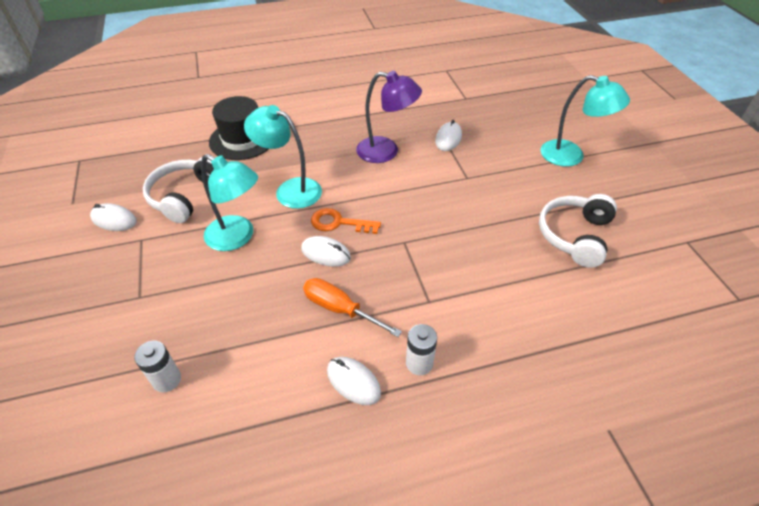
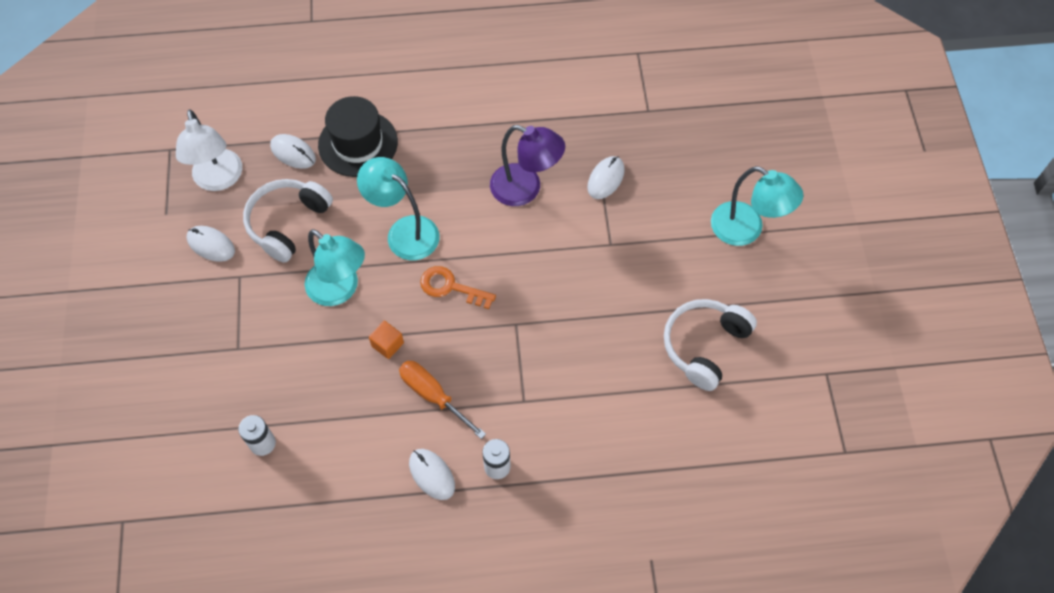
camera: 10 degrees right, 15 degrees up
white mouse [301,236,351,267] -> white mouse moved to [270,134,316,169]
none -> white lamp [176,109,242,191]
none -> orange cube [369,321,404,359]

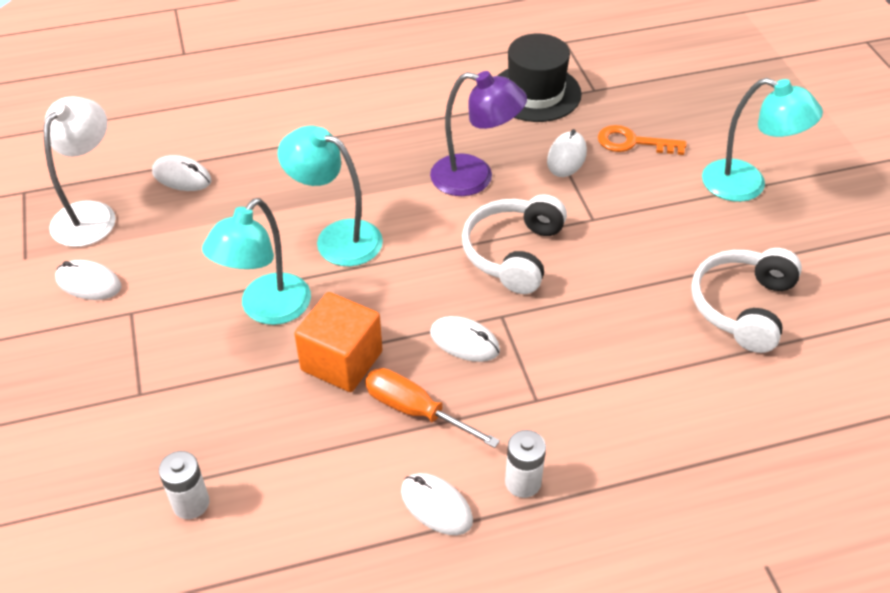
camera: 10 degrees left, 15 degrees down
white lamp [176,109,242,191] -> white lamp turned 135 degrees counterclockwise [44,96,116,247]
white headphones [243,179,333,263] -> white headphones moved to [462,194,567,294]
turquoise lamp [305,229,365,306] -> turquoise lamp turned 90 degrees clockwise [202,198,311,325]
black hat [318,96,398,177] -> black hat moved to [498,34,582,122]
orange cube [369,321,404,359] -> orange cube [294,292,382,392], size x1.94
orange key [420,266,496,309] -> orange key moved to [598,125,687,155]
none -> white mouse [430,316,500,362]

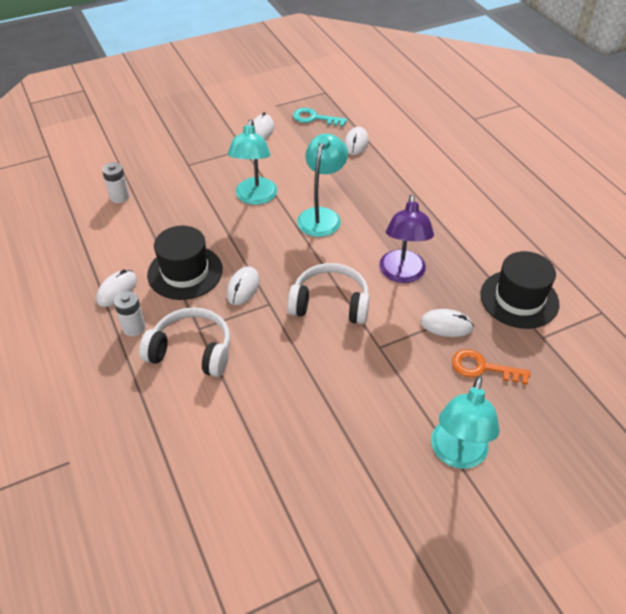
camera: 80 degrees right, 0 degrees up
white lamp [44,96,116,247] -> turquoise key [293,108,347,127]
turquoise lamp [202,198,311,325] -> turquoise lamp turned 105 degrees counterclockwise [227,119,277,205]
orange cube [294,292,382,392] -> none
orange screwdriver [365,368,500,448] -> black hat [147,226,223,300]
orange key [598,125,687,155] -> orange key turned 75 degrees counterclockwise [452,349,530,385]
white headphones [691,248,802,353] -> white headphones moved to [139,307,230,377]

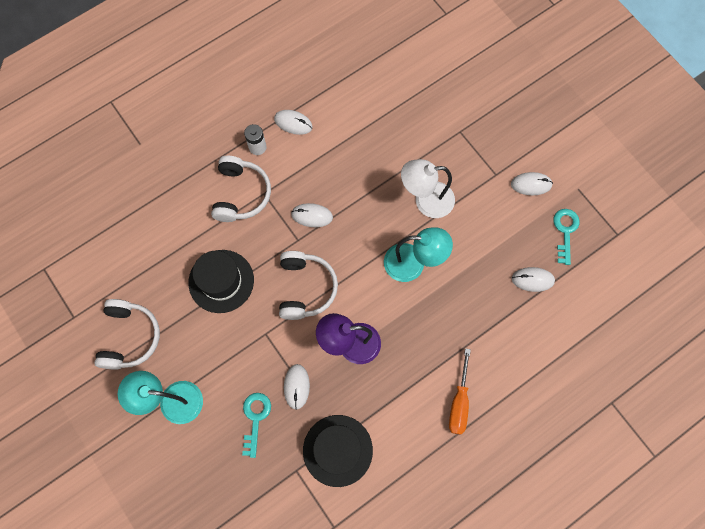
camera: 80 degrees right, 25 degrees up
white battery [102,162,129,203] -> none
black hat [147,226,223,300] -> black hat moved to [188,250,254,313]
turquoise lamp [227,119,277,205] -> white lamp [401,159,455,218]
orange key [452,349,530,385] -> turquoise key [242,393,271,458]
none -> white headphones [94,299,160,370]
none -> orange screwdriver [449,348,471,435]

